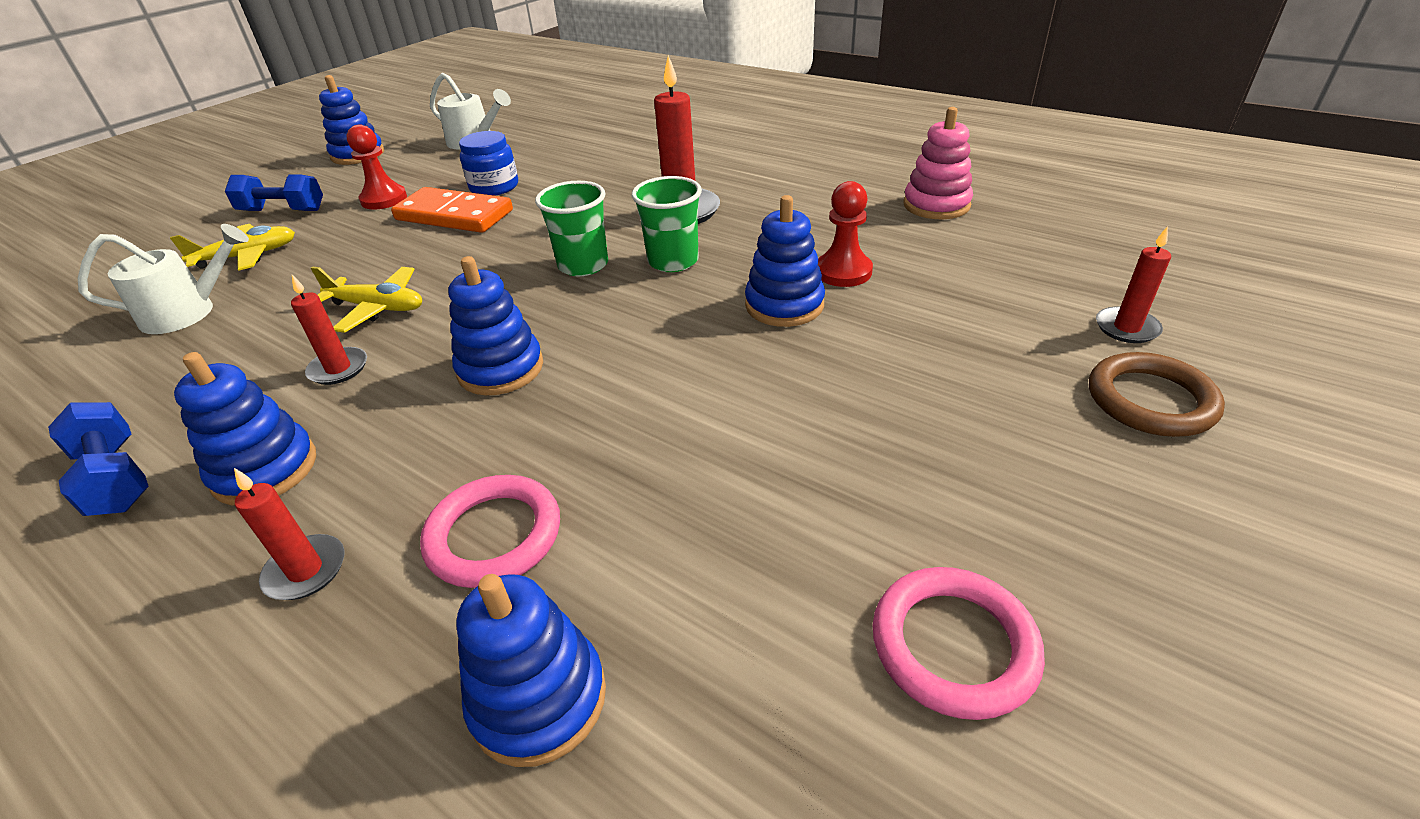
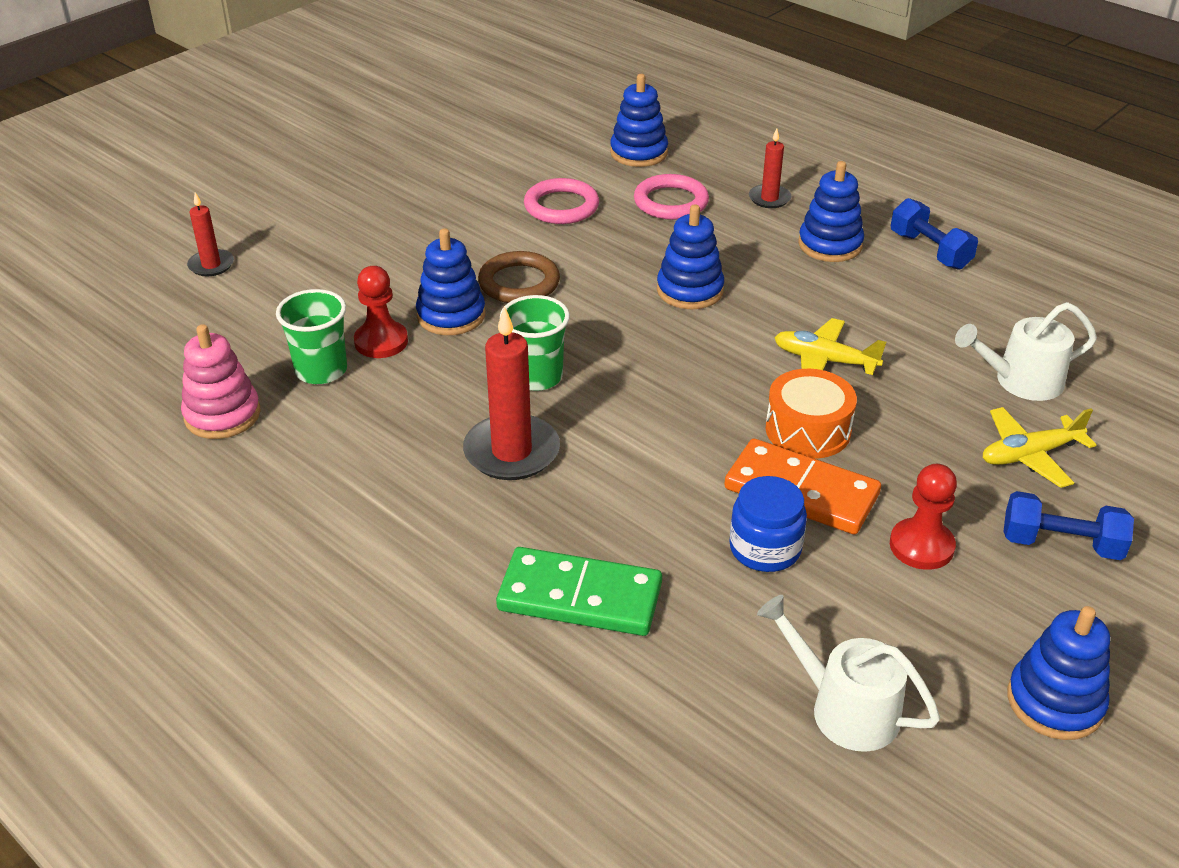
camera: 175 degrees left, 0 degrees up
red candle [291,275,367,385] -> none
green cup [535,181,608,276] -> green cup moved to [276,289,347,384]
pink ring [872,567,1045,720] -> pink ring moved to [524,178,599,224]
brown ring [1089,352,1225,437] -> brown ring moved to [478,251,560,303]
none -> green domino [496,547,662,636]
none -> orange drum [766,369,857,459]

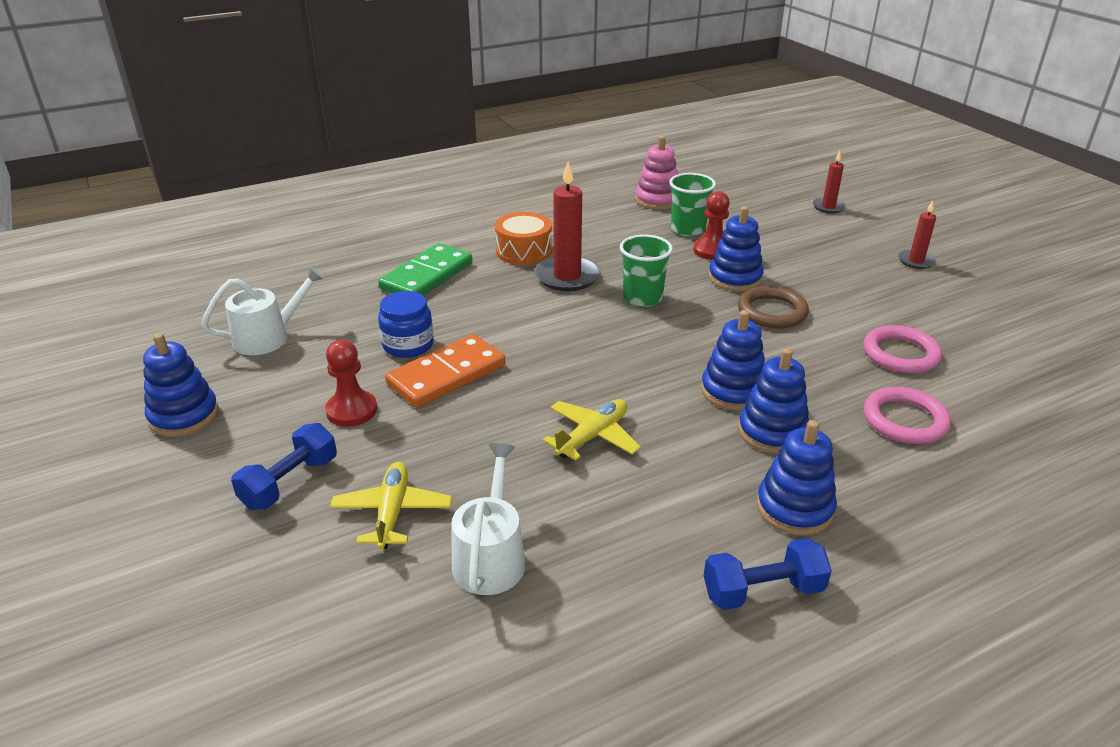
camera: 110 degrees right, 5 degrees down
blue stacking toy [610,74,668,167] -> blue stacking toy moved to [738,348,809,454]
red candle [749,129,791,208] -> red candle moved to [898,200,936,269]
orange drum [766,369,857,459] -> orange drum moved to [495,212,552,265]

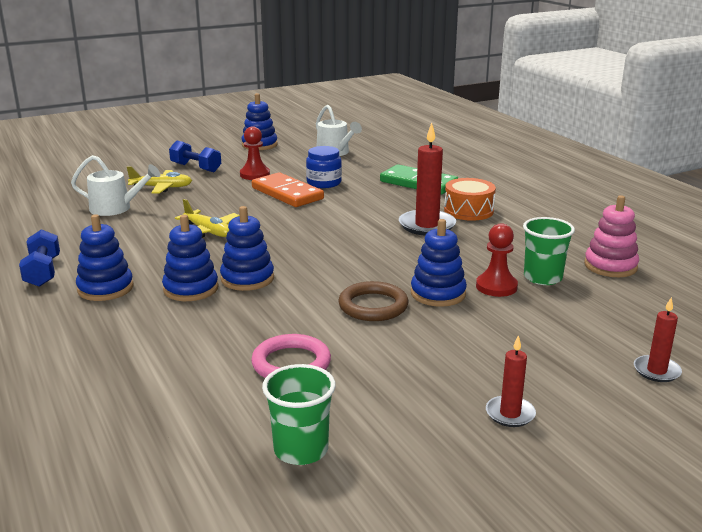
camera: 90 degrees right, 10 degrees down
green cup [620,234,673,307] -> green cup moved to [262,364,336,465]
pink ring [864,387,951,444] -> none

